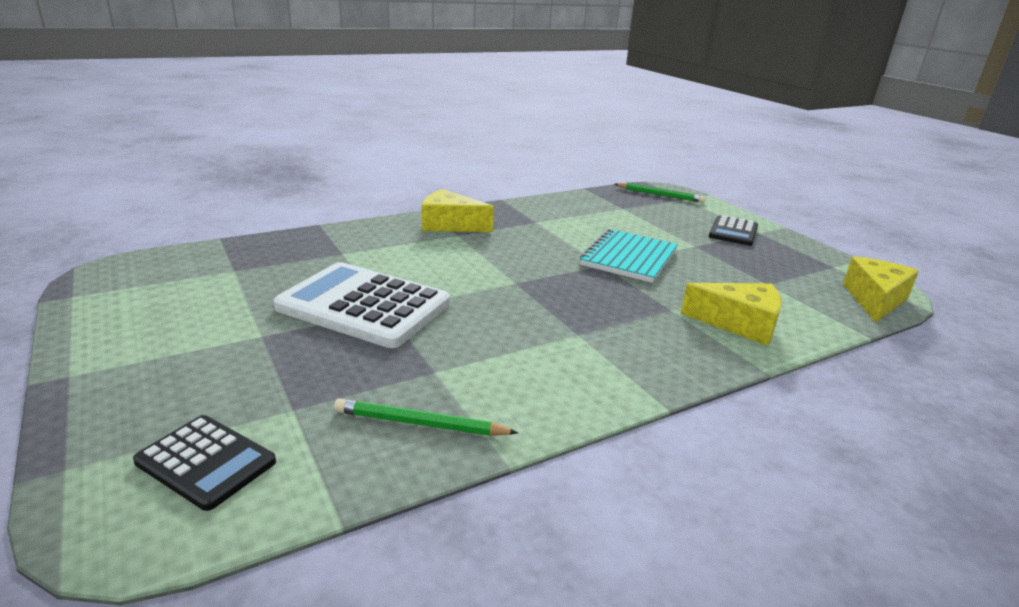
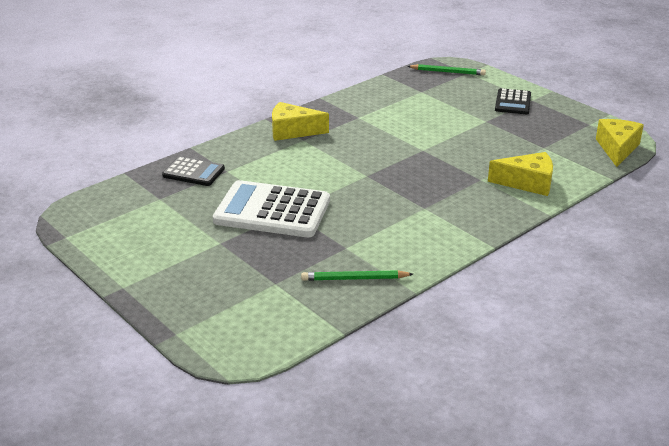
camera: 10 degrees left, 5 degrees up
black calculator [133,415,276,511] -> black calculator moved to [162,157,225,186]
turquoise notebook [580,229,678,283] -> none

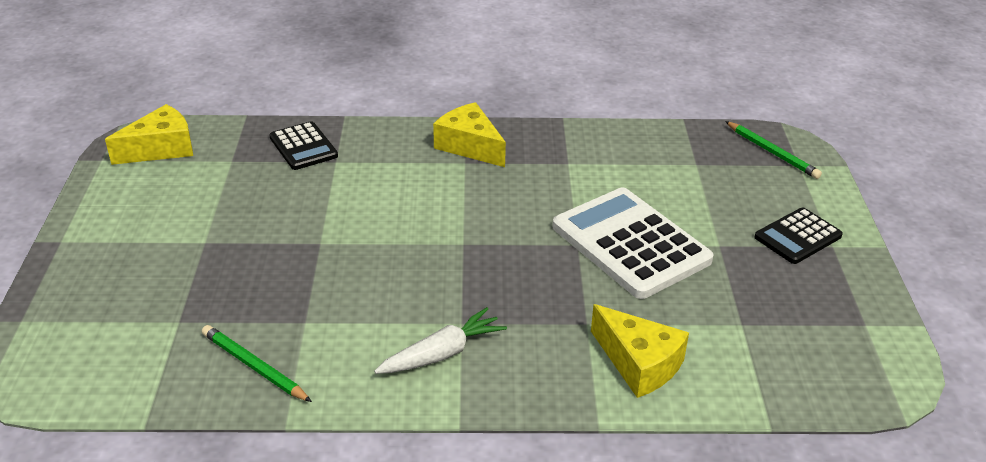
camera: 40 degrees right, 5 degrees up
white calculator [213,180,330,237] -> white calculator moved to [552,187,714,299]
yellow cheese [596,119,644,167] -> yellow cheese moved to [105,104,193,165]
none -> white carrot [374,307,507,374]

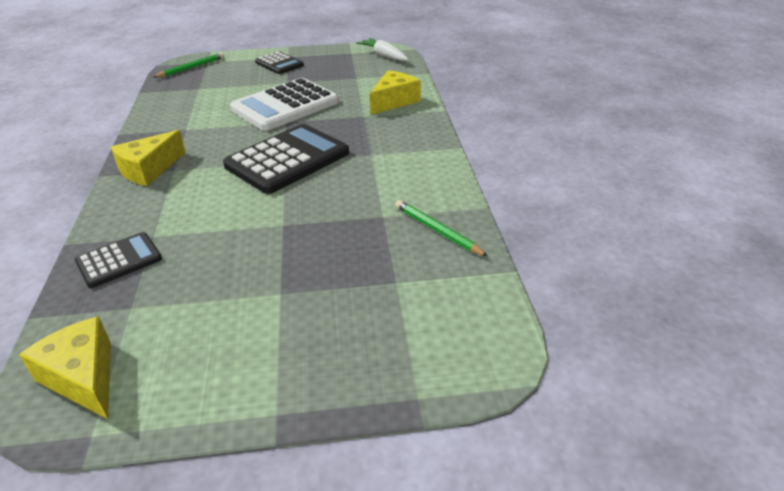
camera: 95 degrees left, 0 degrees up
green pencil [202,325,312,402] -> green pencil turned 105 degrees clockwise [395,200,488,257]
white carrot [374,307,507,374] -> white carrot moved to [356,38,408,61]
none -> black calculator [223,124,349,194]

